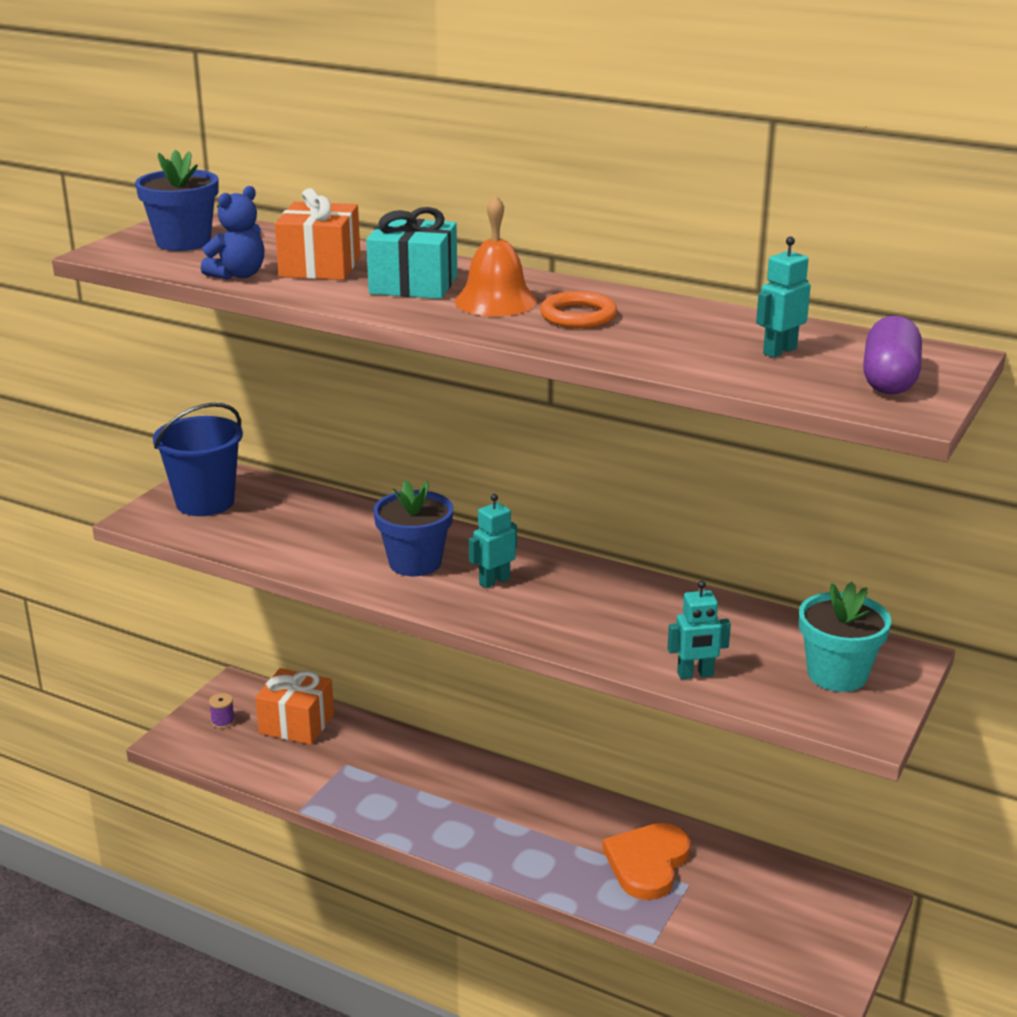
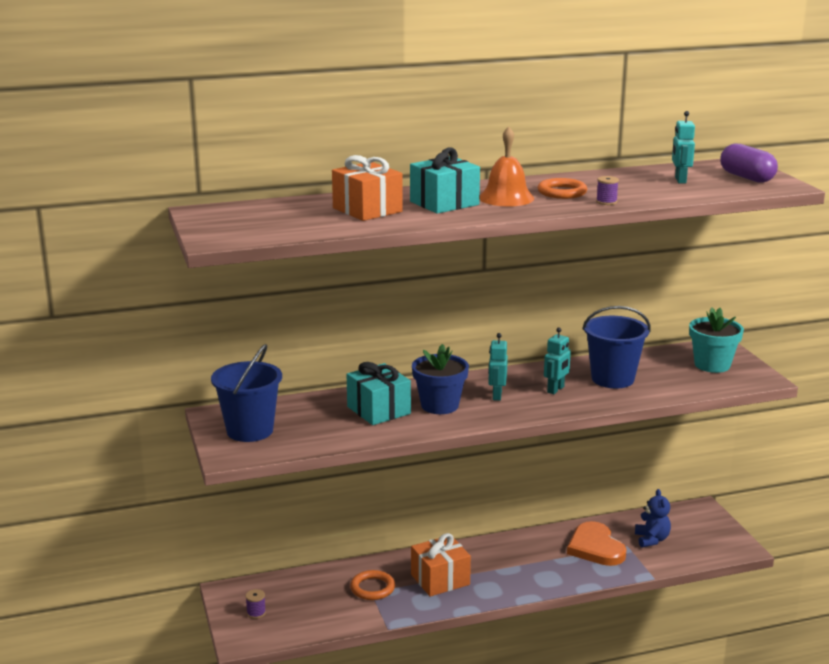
camera: 45 degrees left, 5 degrees down
blue flower pot [135,149,218,251] -> none
blue teddy bear [201,186,265,280] -> blue teddy bear moved to [635,489,671,547]
orange gift [255,668,334,745] -> orange gift moved to [411,533,471,597]
turquoise robot [667,580,731,679] -> turquoise robot moved to [544,328,571,394]
none -> turquoise gift [347,362,411,425]
none -> orange ring [350,570,395,600]
none -> blue bucket [582,306,651,388]
none -> purple spool [596,176,619,205]

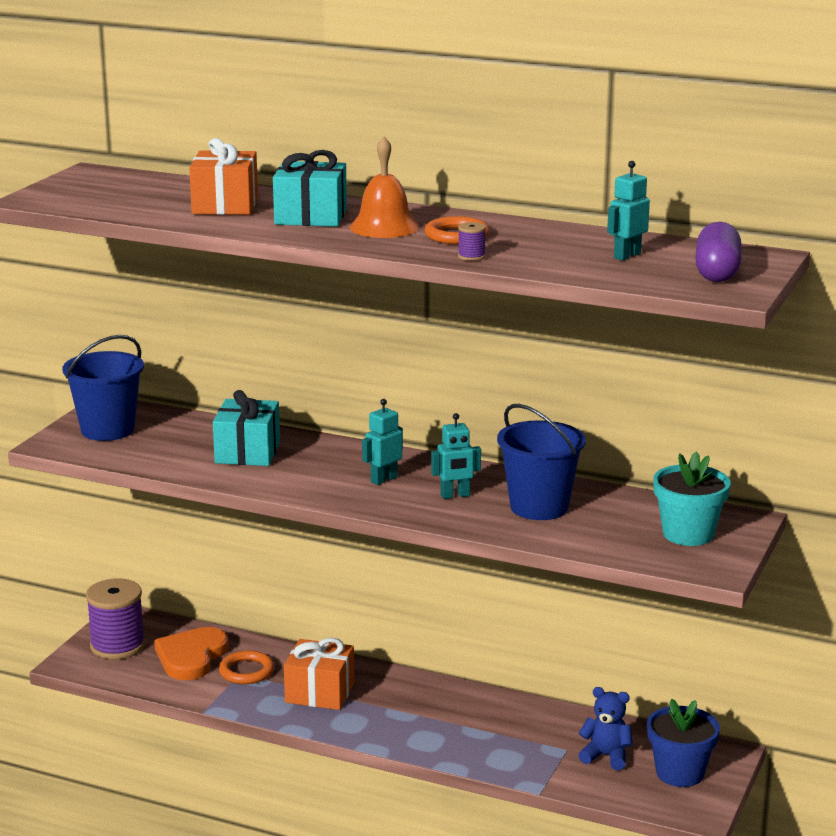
camera: 40 degrees right, 0 degrees up
purple spool [245,589,266,619] -> purple spool [86,579,145,659], size x2.44
blue flower pot [412,344,469,414] -> blue flower pot moved to [647,699,720,787]
orange heart [567,521,627,566] -> orange heart moved to [154,627,229,680]
blue teddy bear [635,489,671,547] -> blue teddy bear turned 105 degrees counterclockwise [578,687,633,770]

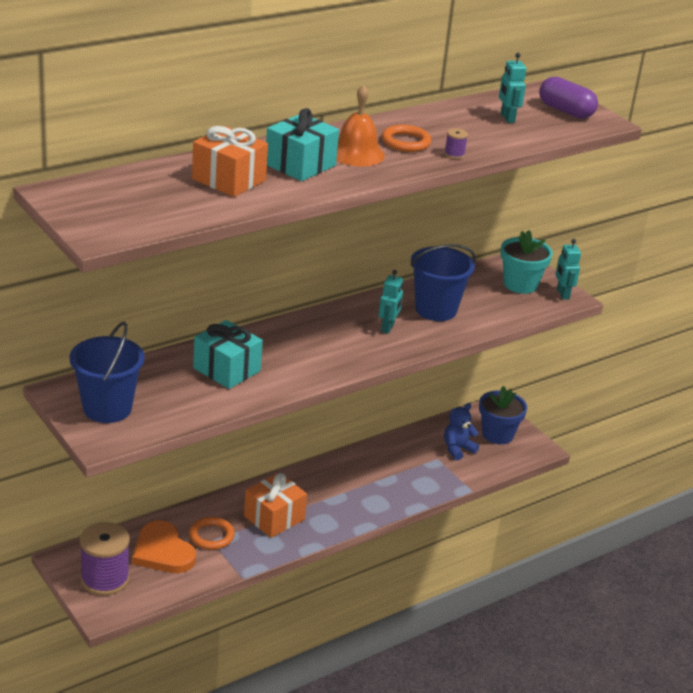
camera: 60 degrees left, 10 degrees up
turquoise robot [362,399,403,485] -> turquoise robot moved to [555,239,581,300]

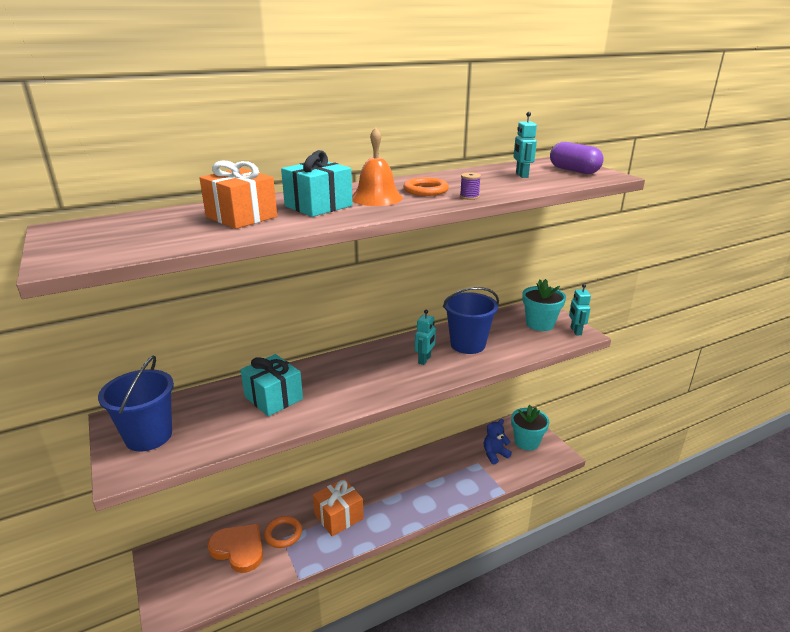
camera: 10 degrees right, 5 degrees down
purple spool [80,522,130,596] -> none
orange heart [132,520,196,573] -> orange heart turned 150 degrees clockwise [207,524,263,573]
blue flower pot [479,386,527,444] -> turquoise flower pot [511,405,550,450]

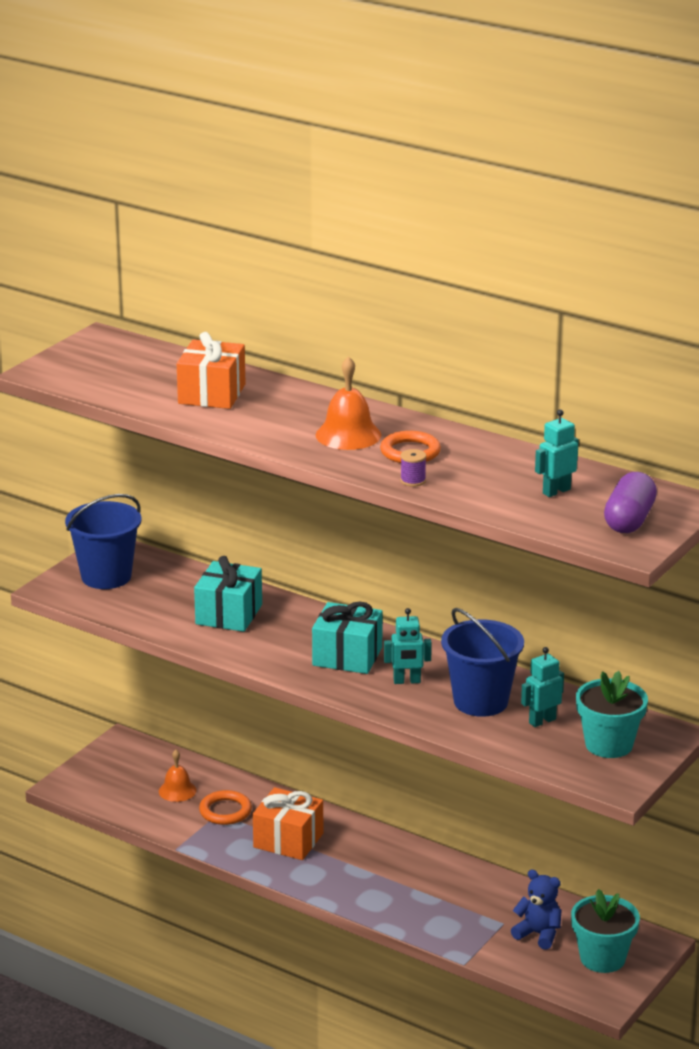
camera: 60 degrees right, 0 degrees up
orange heart [207,524,263,573] -> orange bell [159,750,196,802]
turquoise gift [281,150,353,217] -> turquoise gift moved to [312,602,383,674]
turquoise robot [569,284,591,335] -> turquoise robot moved to [521,647,564,727]

